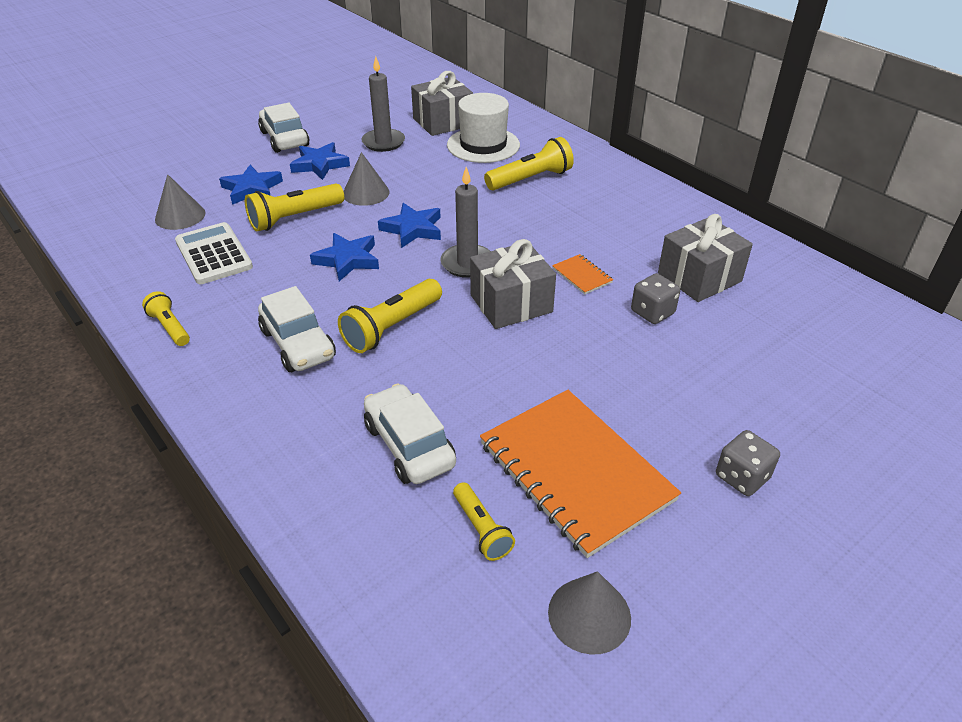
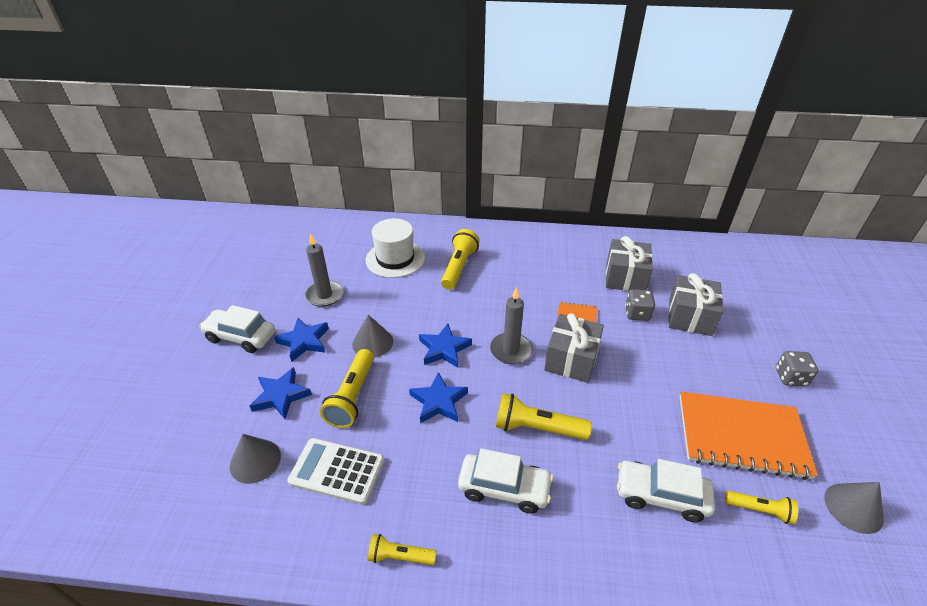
camera: 45 degrees left, 0 degrees up
yellow flashlight [338,279,442,353] -> yellow flashlight turned 105 degrees clockwise [496,393,592,440]
grey gift [411,71,473,136] -> grey gift moved to [668,273,723,336]

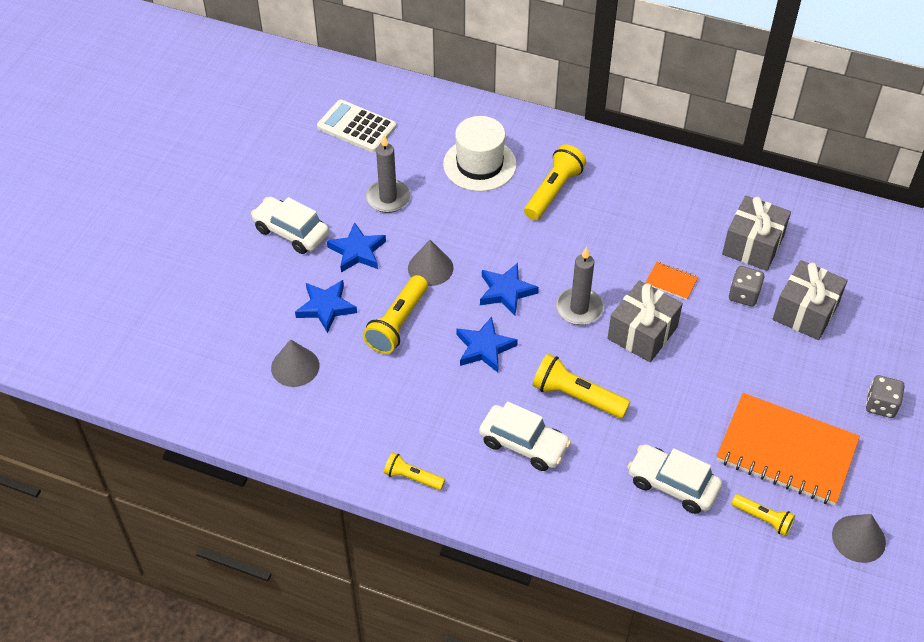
camera: 15 degrees right, 10 degrees up
white calculator [287,438,384,505] -> white calculator moved to [317,100,396,152]

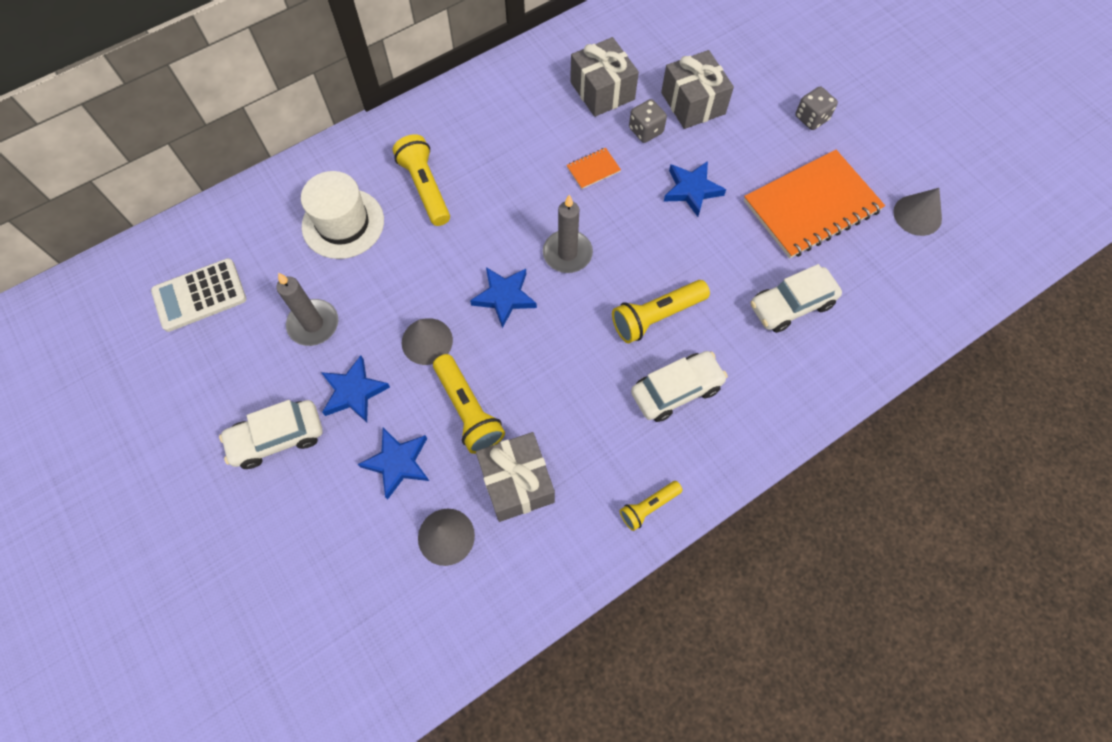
camera: 55 degrees left, 15 degrees up
blue star [456,317,518,372] -> blue star moved to [664,161,726,217]
grey gift [607,280,683,362] -> grey gift moved to [476,432,555,522]
yellow flashlight [732,494,795,536] -> none

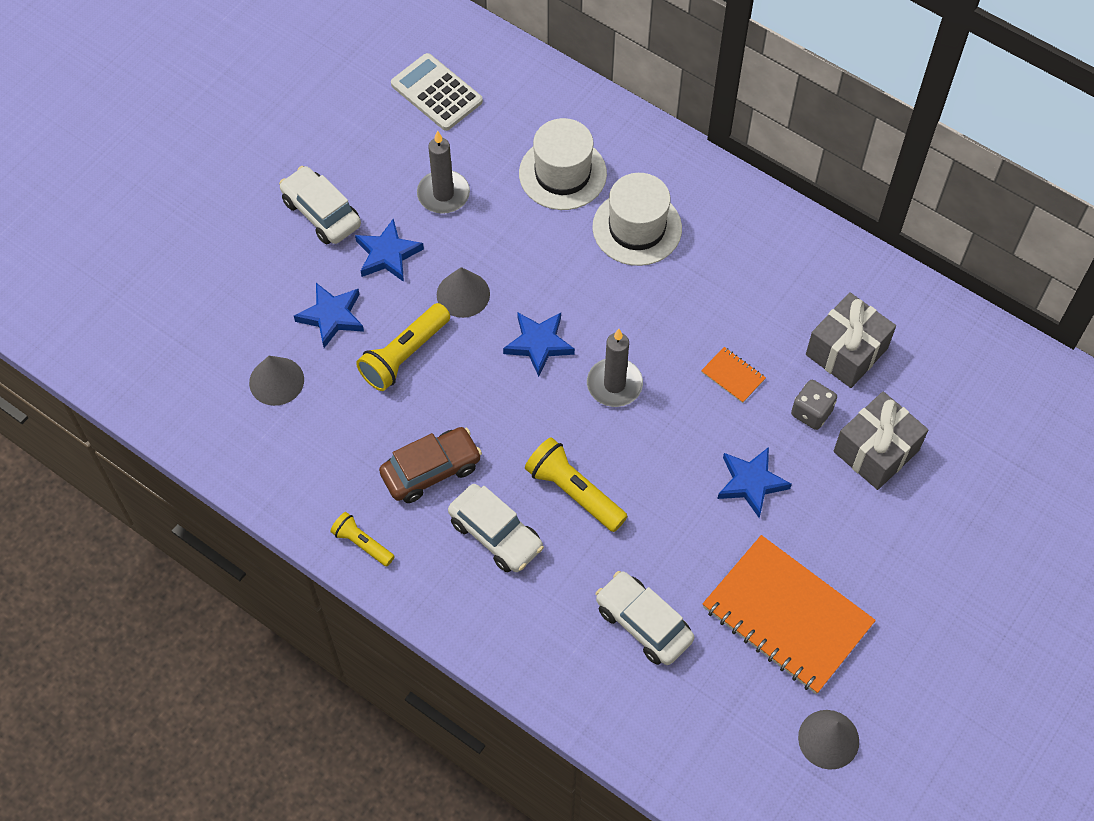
camera: 70 degrees right, 5 degrees down
yellow flashlight [393,134,450,226] -> white hat [592,173,682,266]
grey gift [476,432,555,522] -> none
grey dice [795,86,838,130] -> none
none -> brown car [379,427,482,503]

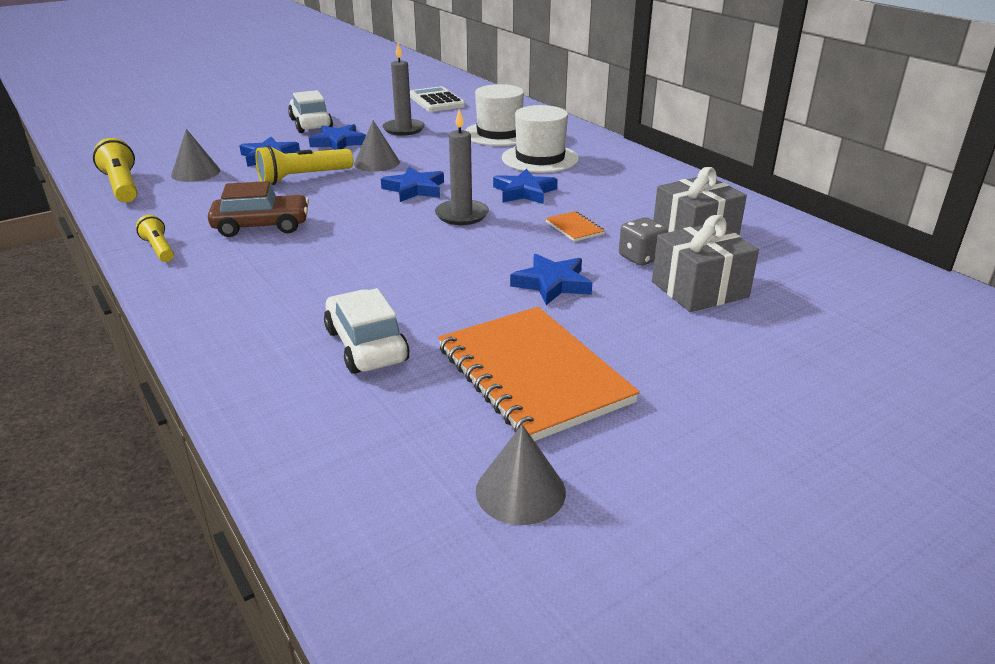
camera: 20 degrees right, 30 degrees down
white car [448,484,544,572] -> none
yellow flashlight [525,437,628,532] -> yellow flashlight moved to [93,138,137,202]
none -> blue star [493,169,558,204]

